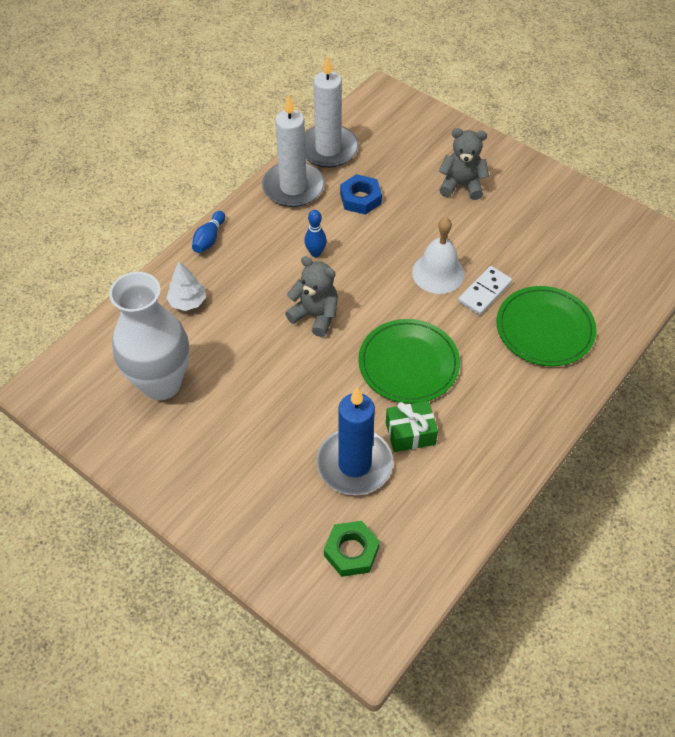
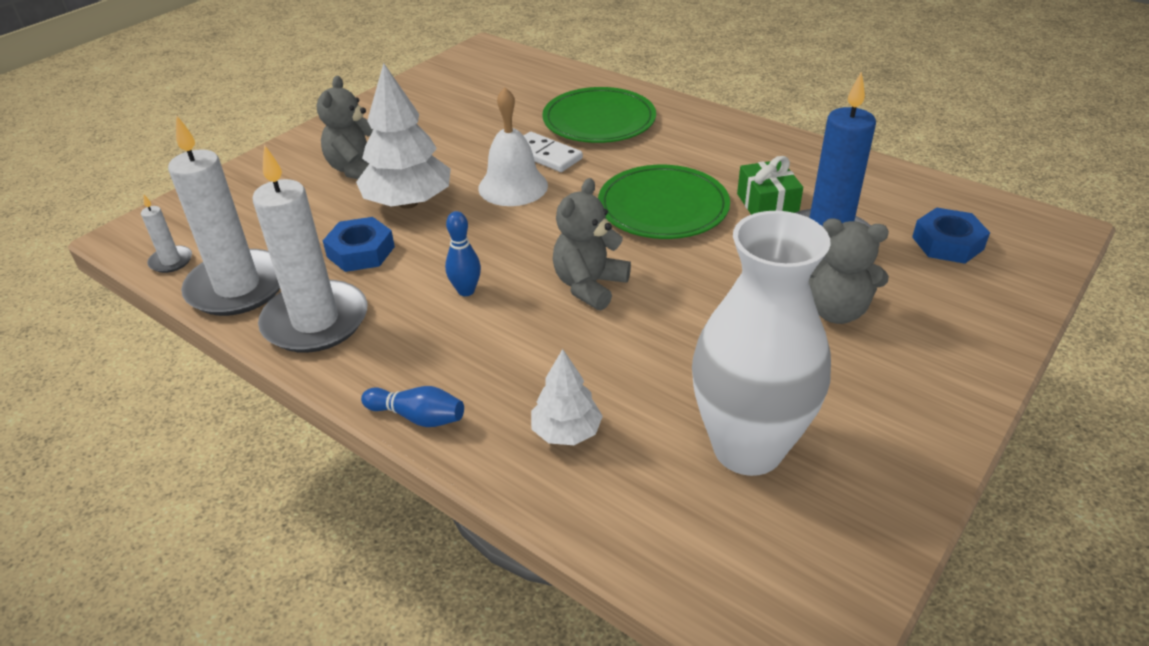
camera: 90 degrees left, 15 degrees down
green nut [324,521,380,577] -> blue nut [912,207,990,264]
none -> white candle [141,195,192,273]
none -> white tree [356,63,451,209]
none -> grey teddy bear [809,218,889,324]

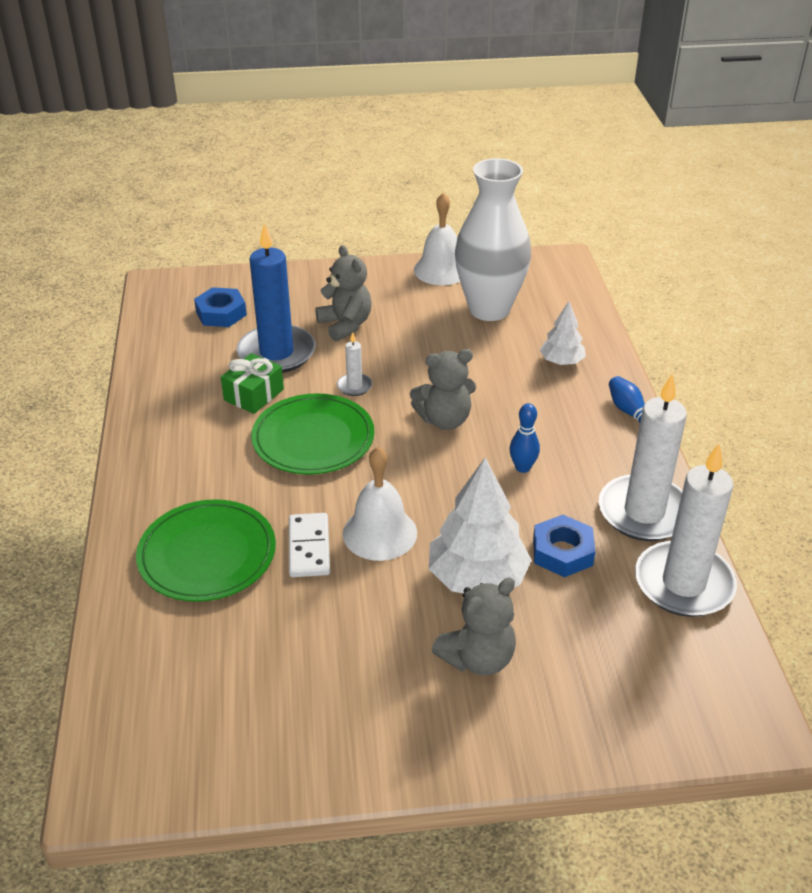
camera: 135 degrees left, 0 degrees up
white candle [141,195,192,273] -> white candle moved to [337,332,372,396]
none -> white bell [414,192,460,285]

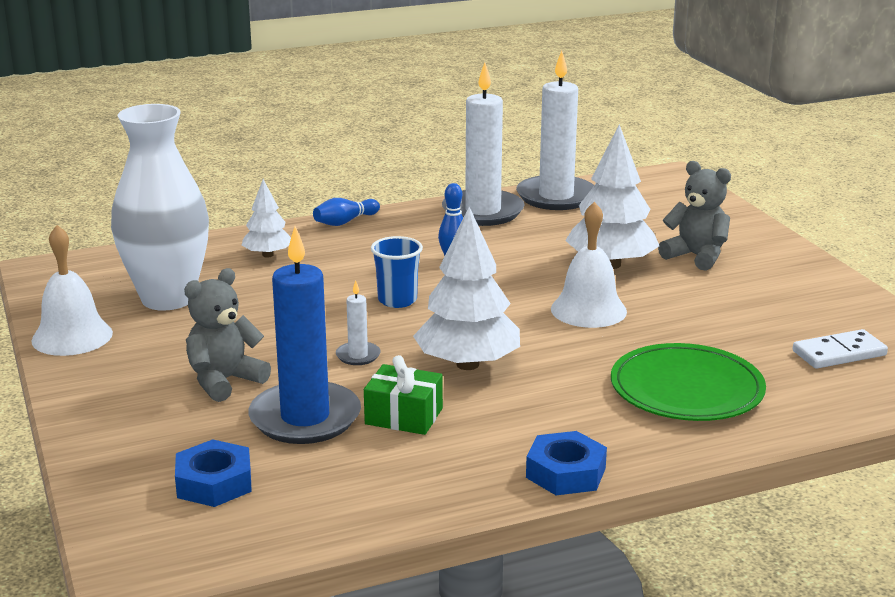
camera: 105 degrees left, 15 degrees down
green plate [251,393,375,475] -> white tree [413,207,520,370]
white domino [289,513,330,577] -> white domino moved to [792,329,888,369]
grey teddy bear [410,349,476,430] -> blue cup [371,236,423,308]
blue nut [533,515,595,577] -> blue nut moved to [526,431,607,495]

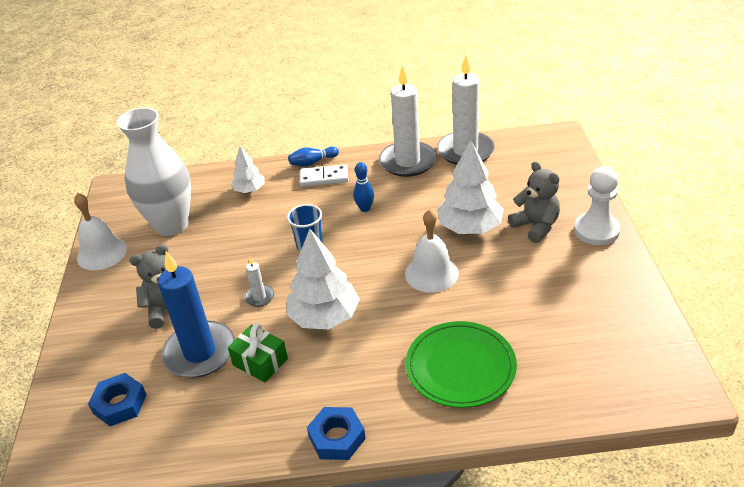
camera: 20 degrees right, 15 degrees up
white domino [792,329,888,369] -> white domino moved to [300,164,348,187]
none -> white pawn [574,166,620,245]

